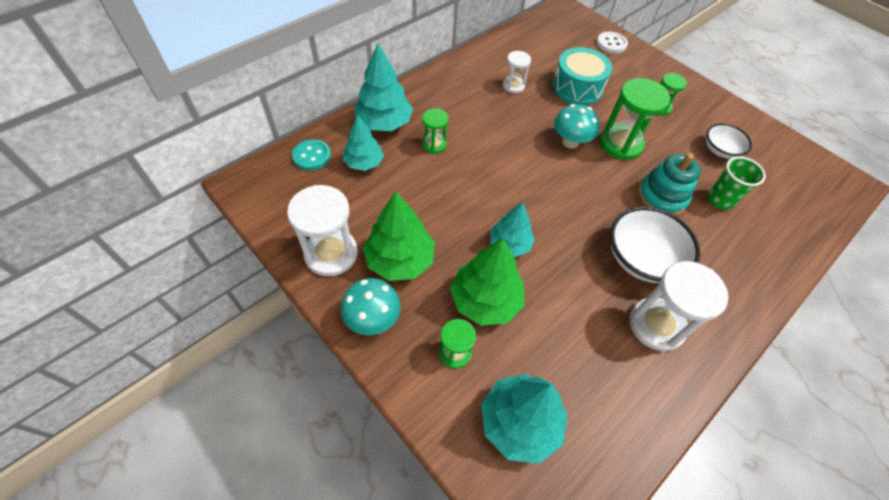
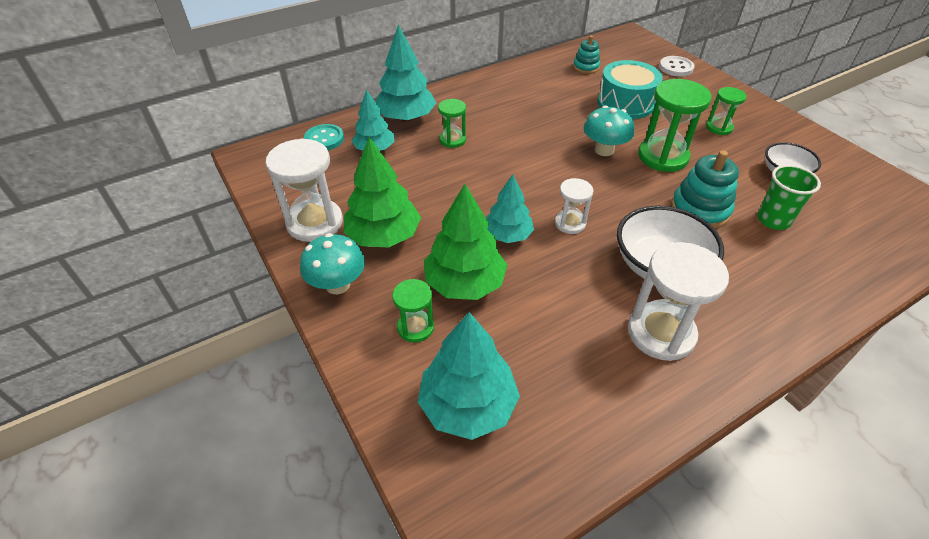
camera: 15 degrees right, 10 degrees down
white hourglass [503,51,531,93] -> white hourglass moved to [555,178,593,234]
none -> turquoise stacking toy [573,36,600,74]

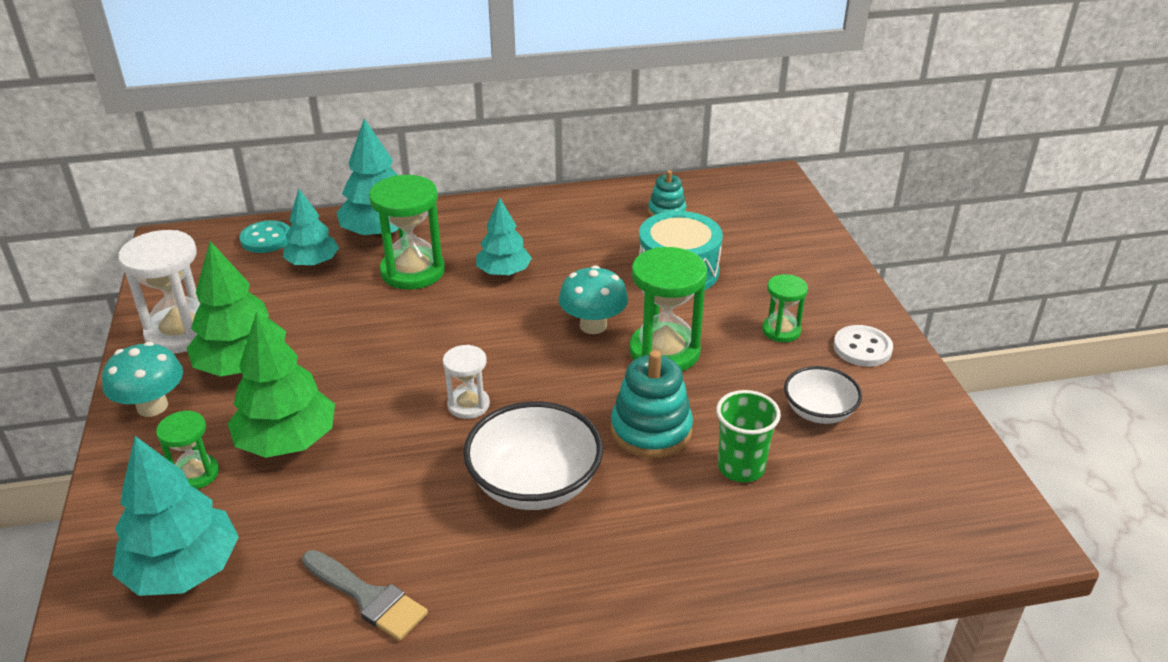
camera: 20 degrees right, 10 degrees down
green hourglass [438,99,466,148] -> green hourglass [369,175,445,289], size x1.79
turquoise tree [486,174,534,243] -> turquoise tree moved to [476,197,532,276]
white hourglass [628,242,729,361] -> none
white button [659,56,695,76] -> white button moved to [833,325,893,367]
none -> grey brush [302,550,428,641]

